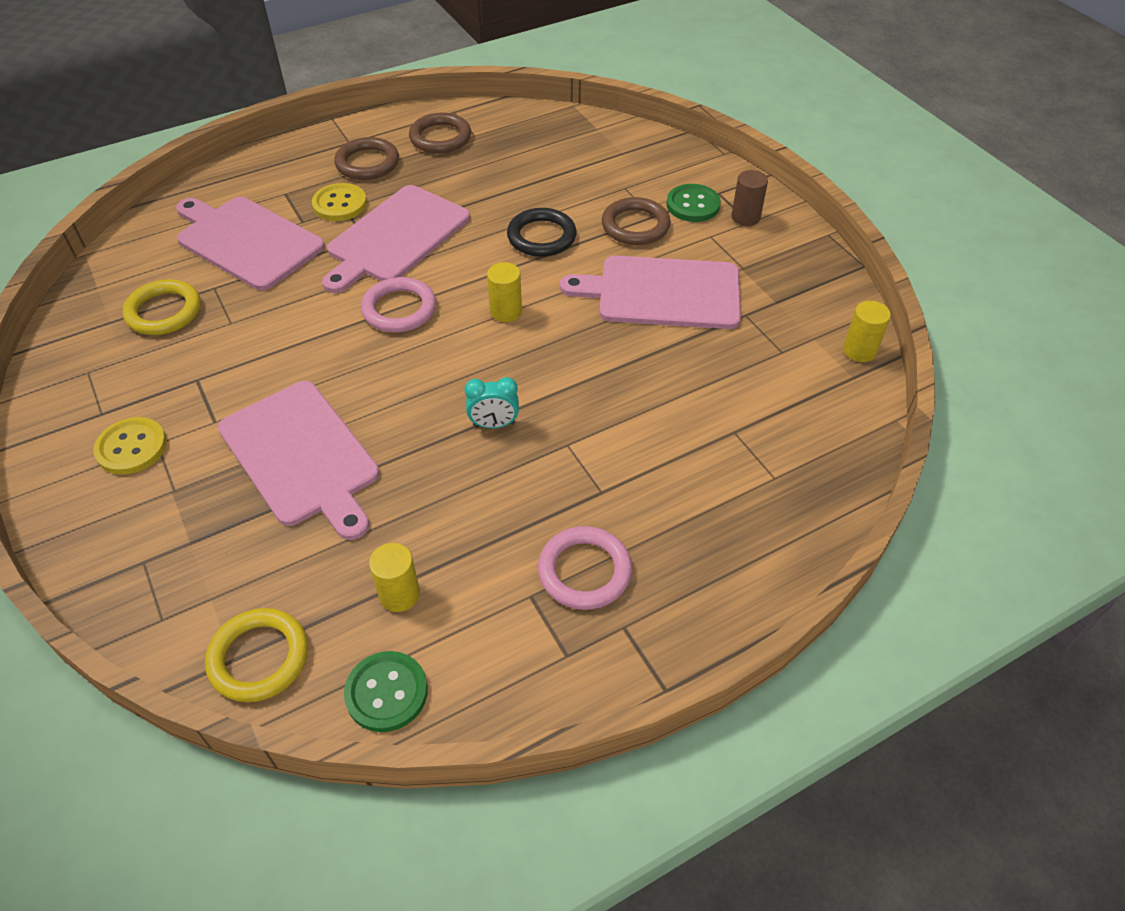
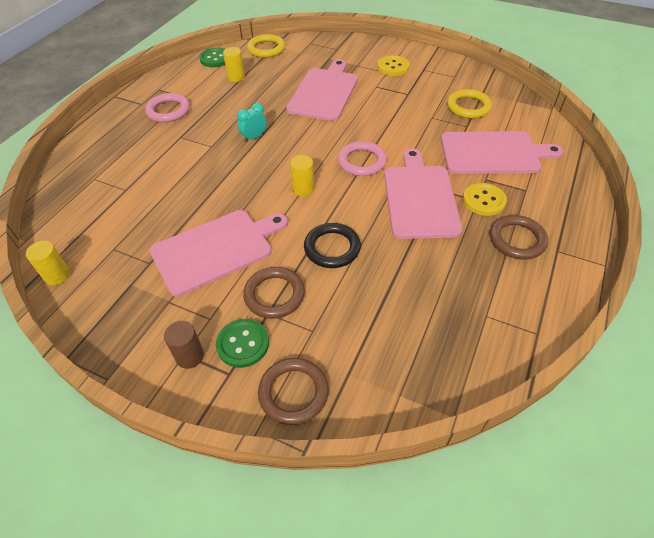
camera: 145 degrees right, 0 degrees up
pink cutting board [218,381,380,540] -> pink cutting board turned 90 degrees clockwise [286,59,358,121]
brown ring [409,113,471,154] -> brown ring moved to [258,358,329,425]

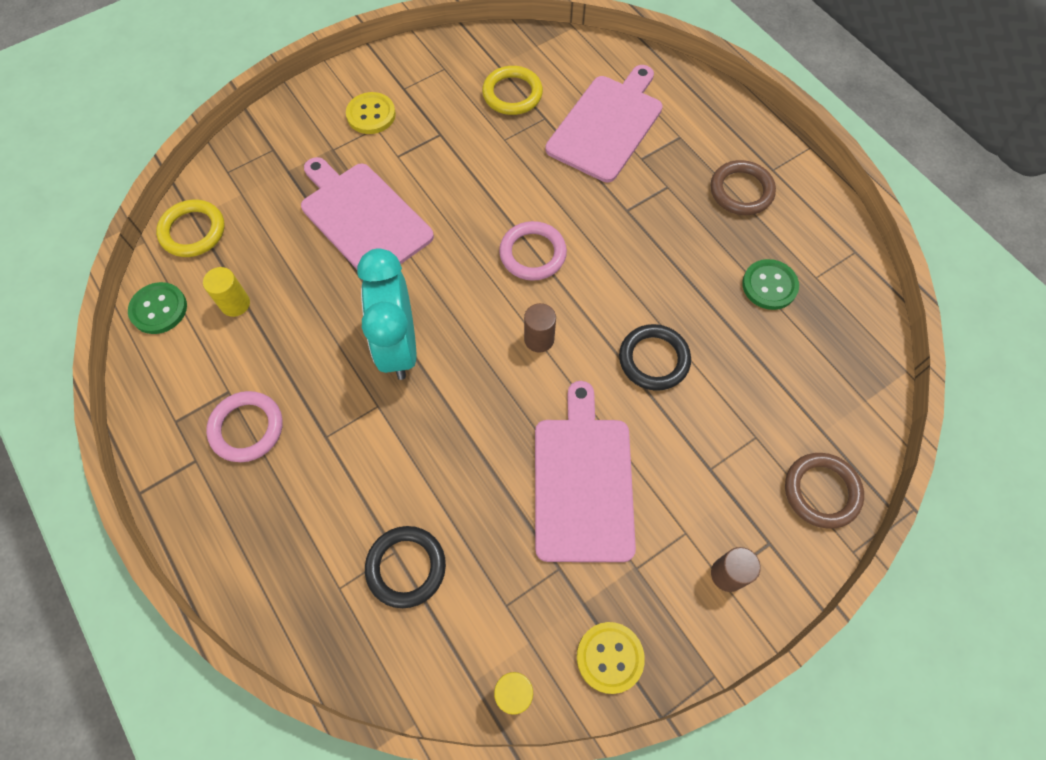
camera: 60 degrees left, 15 degrees up
green button [216,319,269,368] -> green button moved to [742,259,799,310]
turquoise clock [237,103,267,142] -> turquoise clock [357,248,417,380], size x2.17
brown ring [243,267,305,319] -> none
yellow cylinder [290,155,314,196] -> brown cylinder [524,303,556,353]
pink cutting board [384,148,462,239] -> none
yellow button [463,183,507,216] -> yellow button moved to [577,622,645,694]
none -> black ring [365,526,446,608]

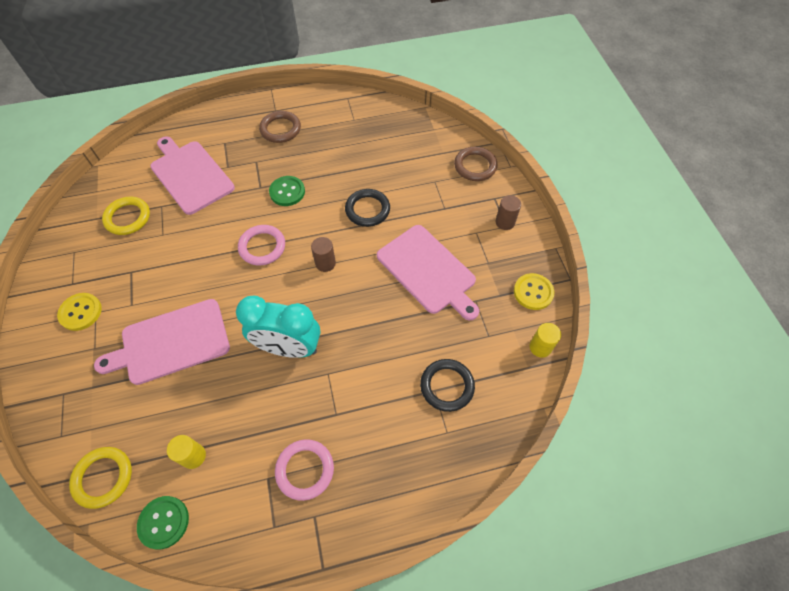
camera: 70 degrees left, 5 degrees down
pink cutting board [535,381,636,562] -> pink cutting board turned 150 degrees counterclockwise [377,225,479,320]
green button [742,259,799,310] -> green button moved to [269,176,305,206]

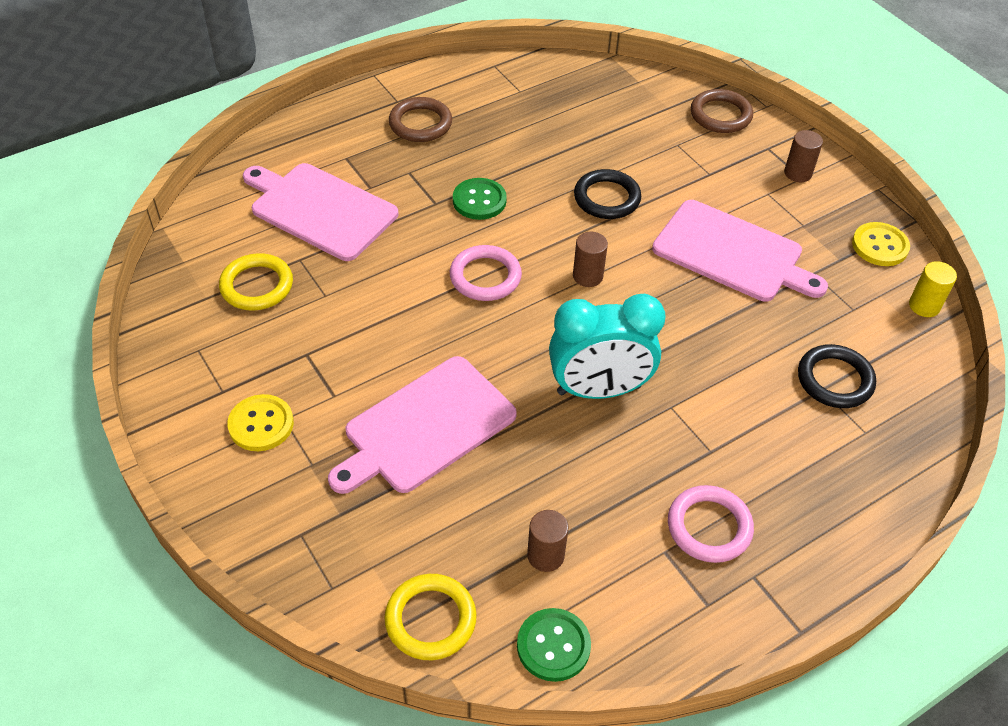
camera: 20 degrees left, 10 degrees down
yellow cylinder [167,435,206,469] -> brown cylinder [527,510,569,572]

